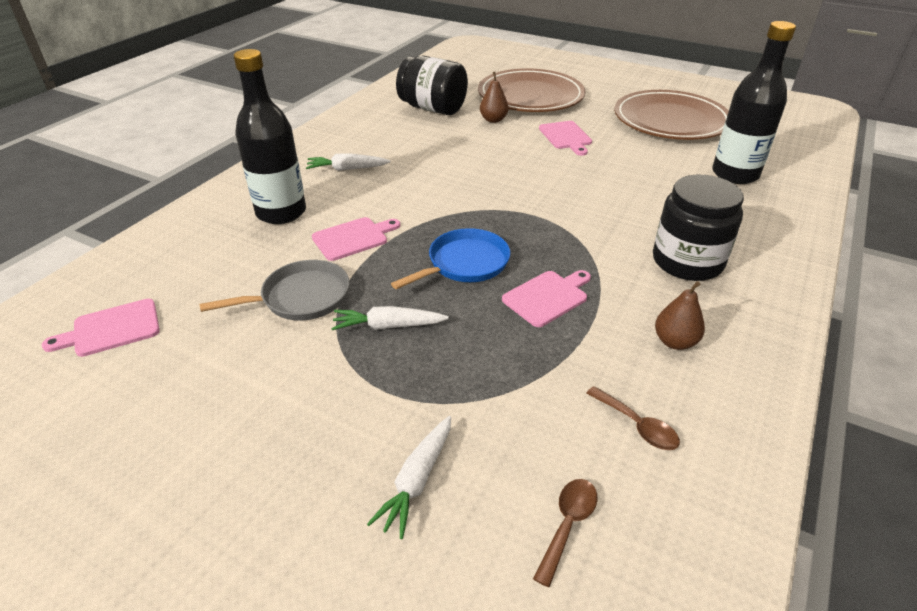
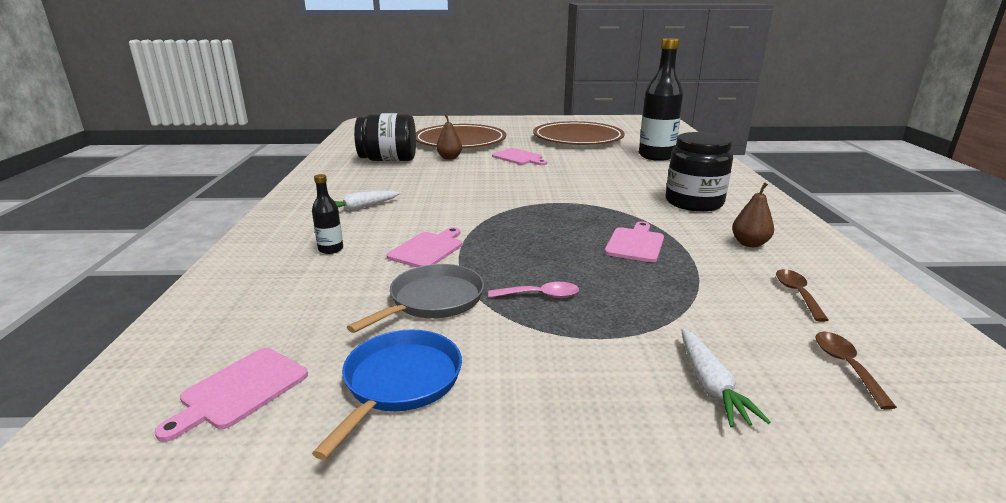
camera: 30 degrees left, 15 degrees down
black bottle [234,49,306,224] -> black bottle [312,174,343,254], size x0.45
white carrot [331,306,449,330] -> pink spoon [488,282,579,298]
blue pan [391,228,510,289] -> blue pan moved to [312,329,462,460]
brown spoon [586,386,680,450] -> brown spoon turned 105 degrees counterclockwise [776,269,829,322]

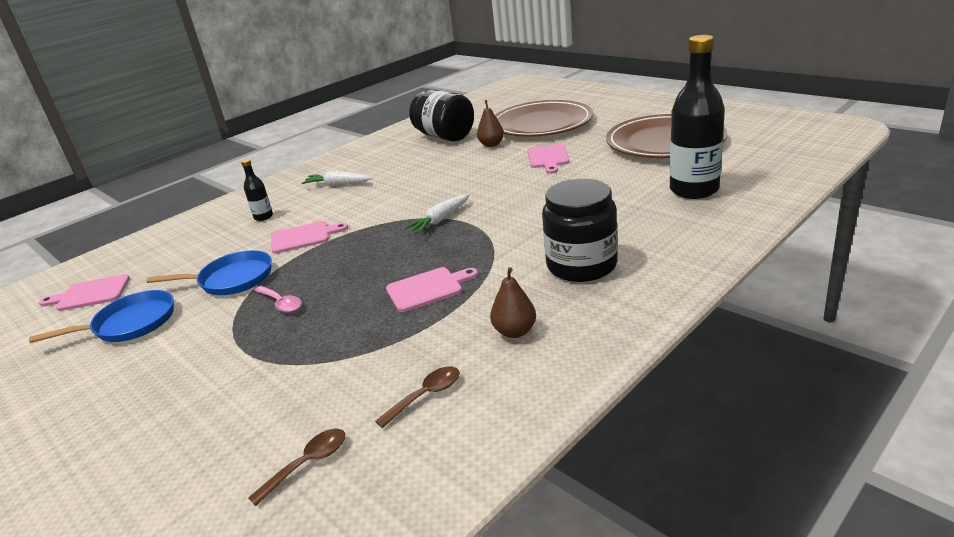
camera: 50 degrees right, 5 degrees up
grey pan [347,264,484,333] -> blue pan [147,250,272,295]
white carrot [681,329,771,427] -> white carrot moved to [405,194,469,233]

